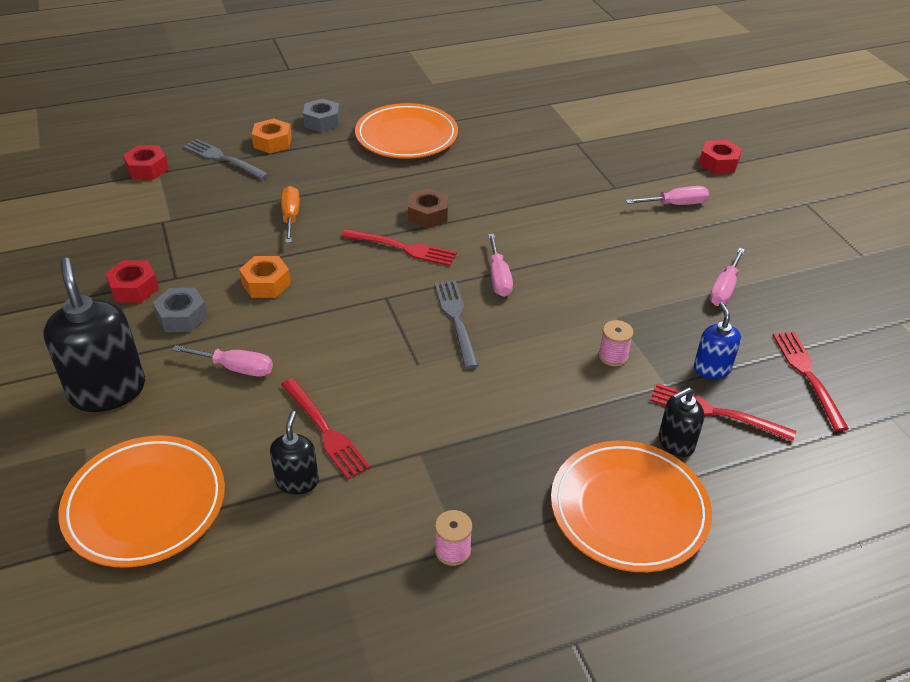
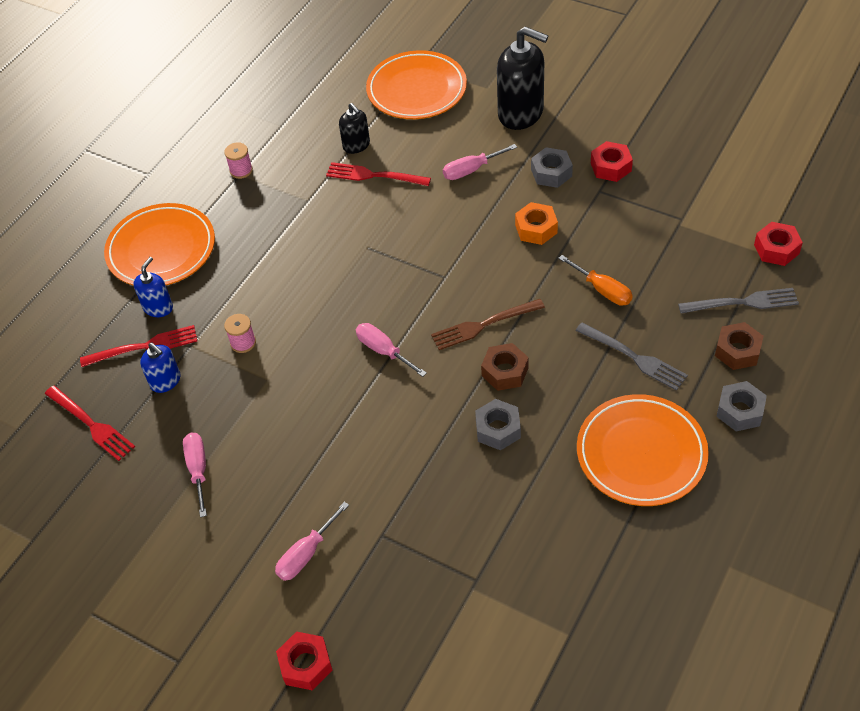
camera: 145 degrees right, 10 degrees up
orange nut [252,118,292,153] -> brown nut [715,322,764,370]
red fork [341,229,457,266] -> brown fork [431,299,545,350]
grey fork [435,280,479,369] -> grey fork moved to [576,322,688,391]
black soap dispenser [659,387,704,457] -> blue soap dispenser [133,257,173,317]
none -> grey nut [475,399,521,451]

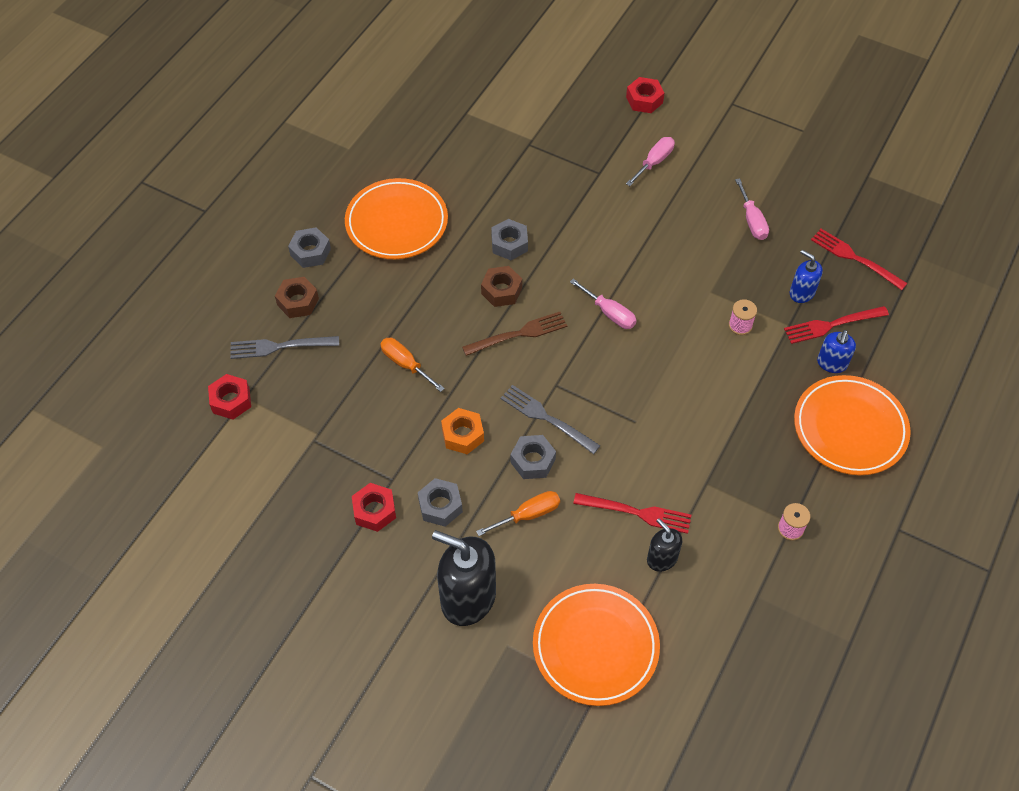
camera: 175 degrees right, 5 degrees up
pink screwdriver [443,144,517,180] -> orange screwdriver [476,491,560,536]
grey fork [576,322,688,391] -> grey fork moved to [501,385,600,454]
none -> grey nut [510,435,556,479]

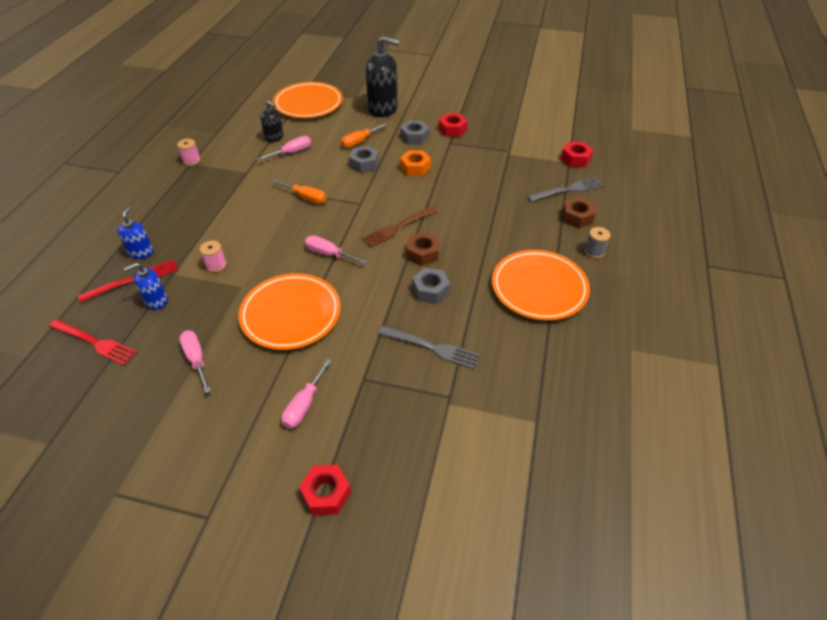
camera: 165 degrees right, 10 degrees down
grey nut [288,227,331,268] -> grey spool [584,227,611,258]
orange screwdriver [380,338,445,392] -> orange screwdriver moved to [272,179,326,204]
grey fork [501,385,600,454] -> grey fork moved to [378,326,480,369]
red fork [573,493,691,534] -> pink screwdriver [257,136,311,161]
blue soap dispenser [790,250,823,303] -> blue soap dispenser turned 120 degrees clockwise [124,263,168,310]
orange plate [794,375,911,475] -> orange plate moved to [238,273,341,350]

